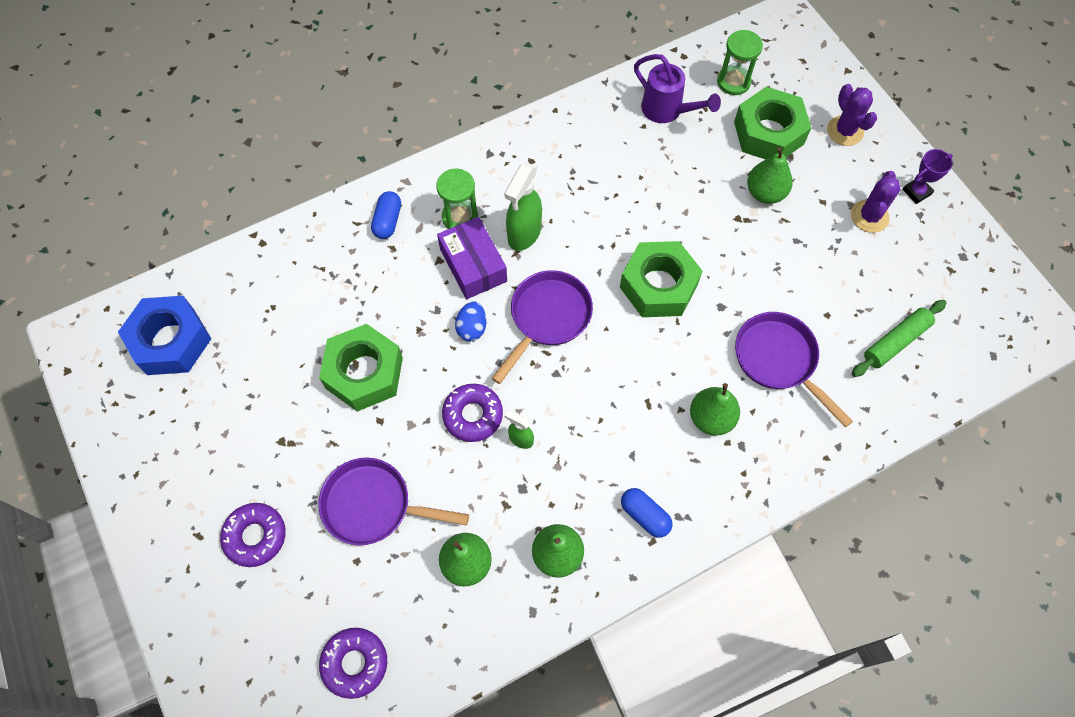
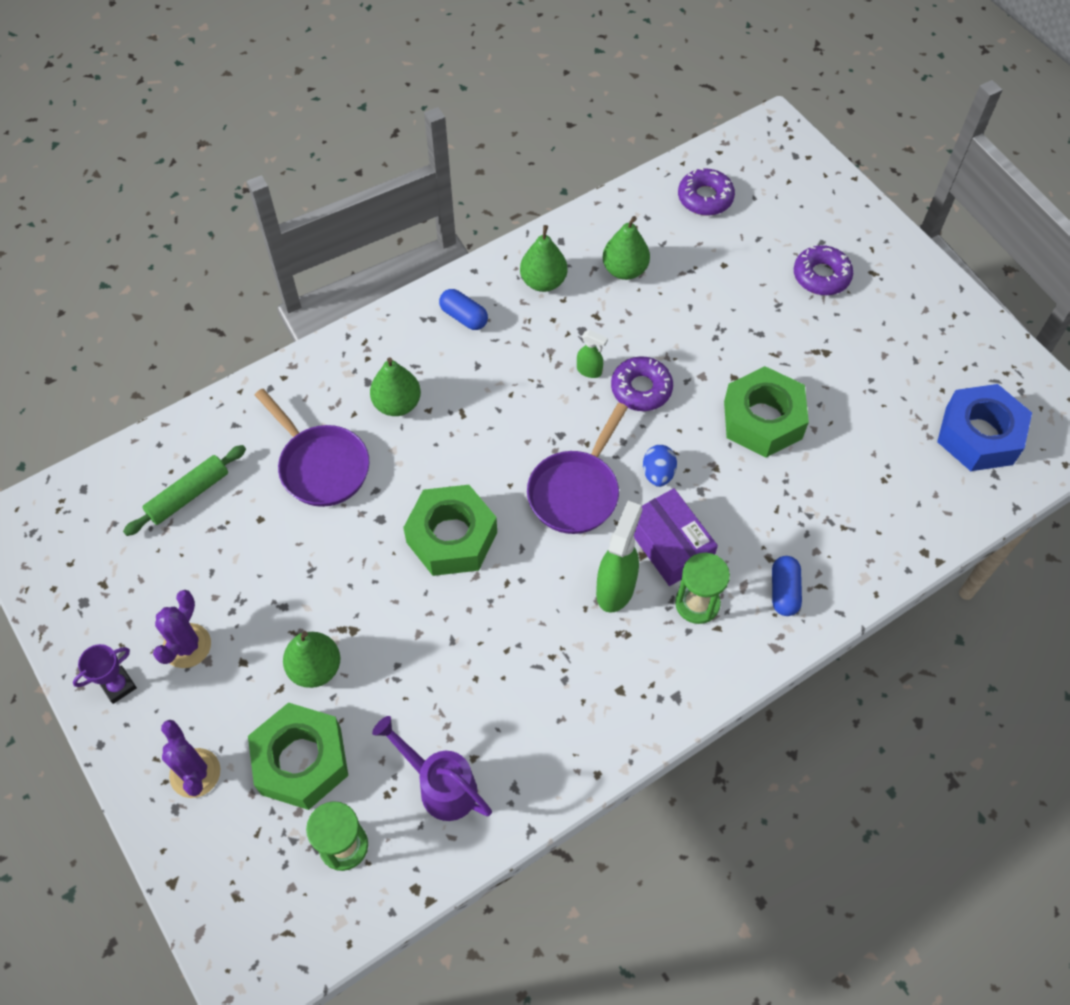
camera: 175 degrees right, 5 degrees down
purple pan [318,457,469,545] -> none

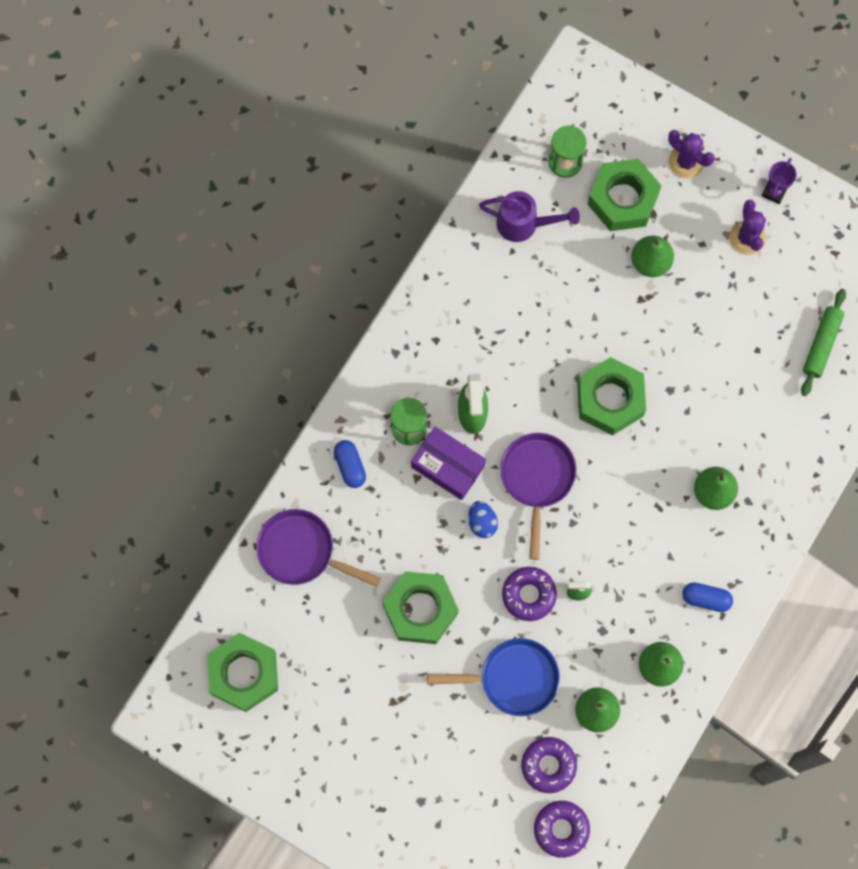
camera: 155 degrees right, 15 degrees up
purple pan [255,389,369,507] -> purple pan moved to [256,509,381,587]
purple donut [794,245,853,295] -> purple donut moved to [521,737,577,793]
blue nut [937,384,1032,471] -> green nut [207,633,278,712]
none -> blue pan [427,638,560,716]

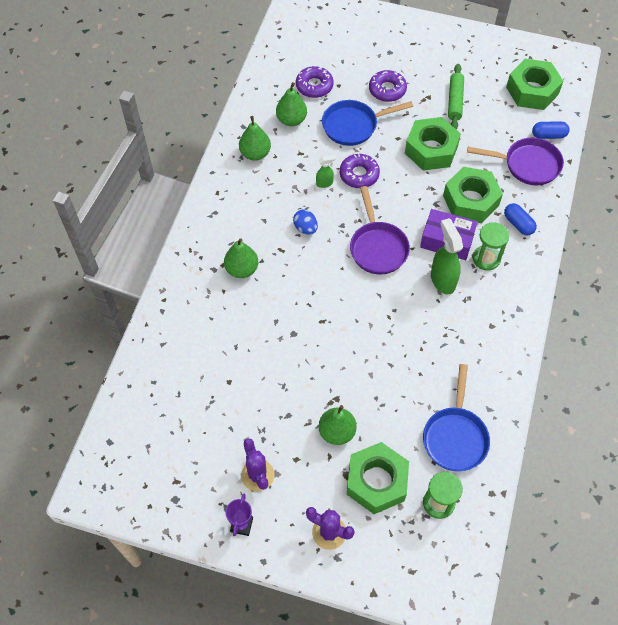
camera: 165 degrees right, 15 degrees down
blue egg [468,501,498,538] -> blue egg moved to [293,209,318,235]
purple watering can [479,191,580,242] -> blue pan [423,364,490,471]
purple donut [534,801,590,858] -> purple donut moved to [369,70,407,102]
green nut [577,357,646,436] -> green nut moved to [443,167,503,223]
blue capsule [682,582,733,612] -> blue capsule moved to [532,121,570,139]
green rolling pin [801,289,846,396] -> green rolling pin moved to [448,64,464,129]

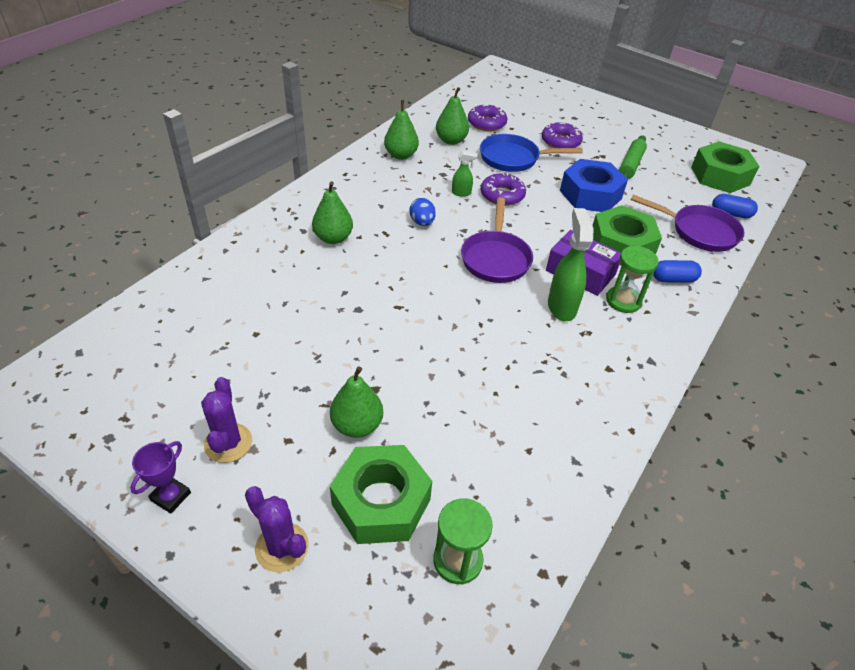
camera: 15 degrees right, 15 degrees down
green nut [405,117,461,171] -> blue nut [560,159,628,212]
blue pan [423,364,490,471] -> none
blue capsule [504,203,537,235] -> blue capsule turned 75 degrees counterclockwise [653,260,702,283]

